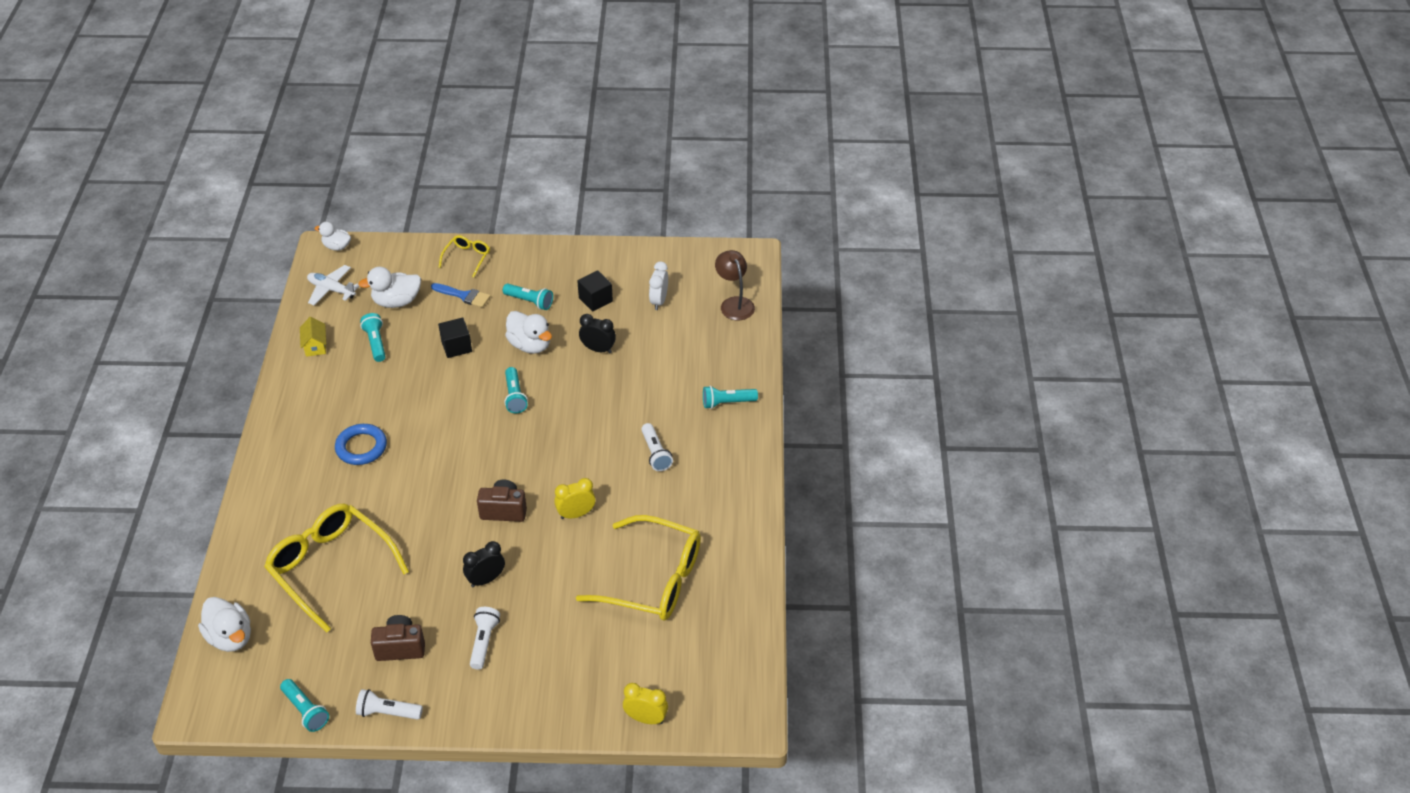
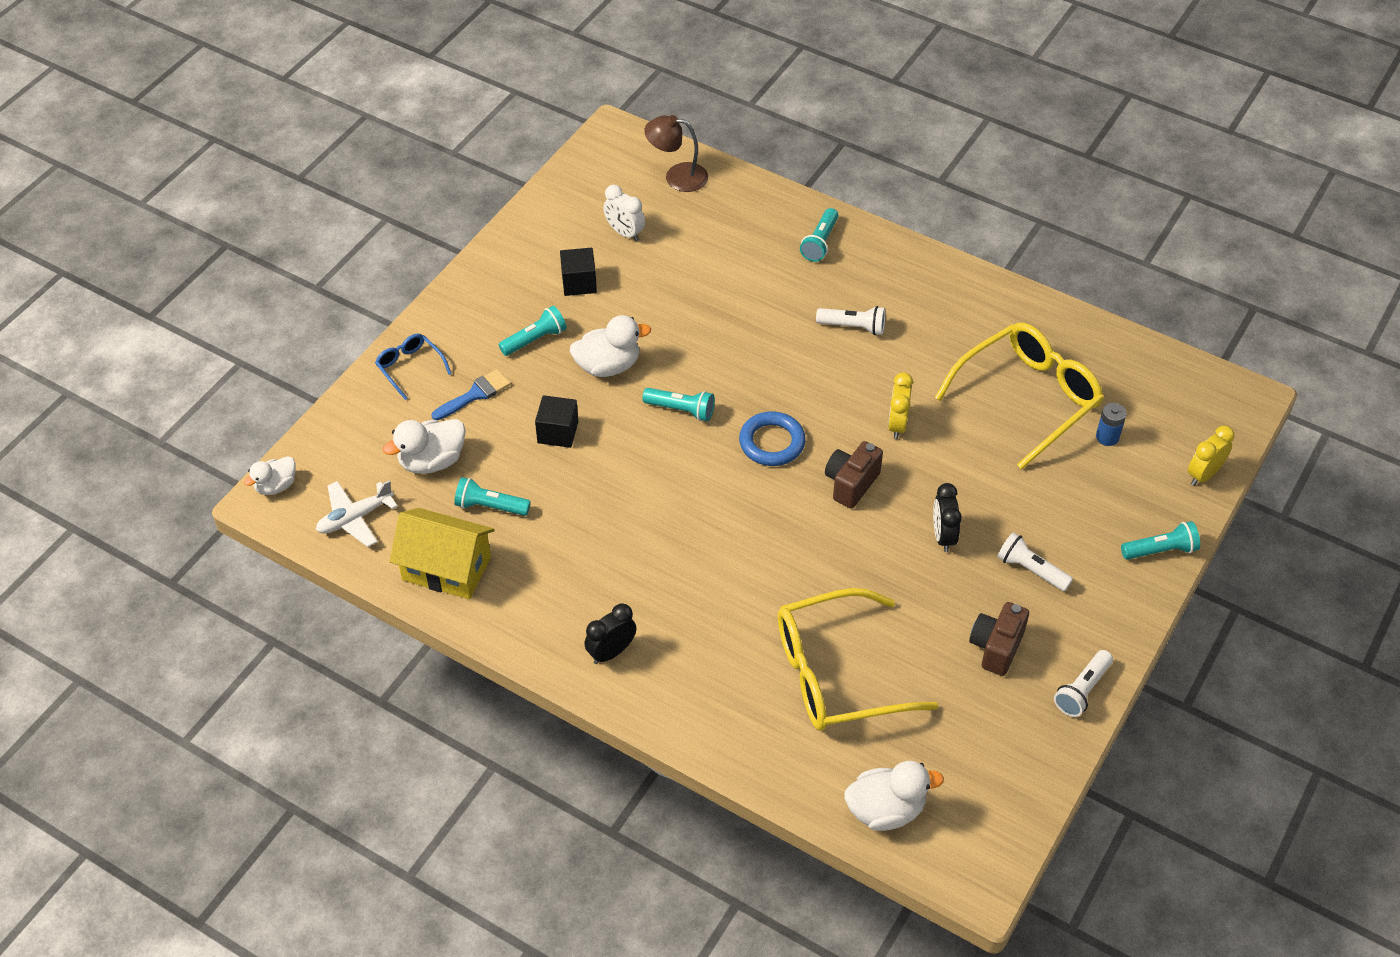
camera: 60 degrees left, 5 degrees up
turquoise flashlight [280,679,329,732] -> turquoise flashlight moved to [1121,521,1200,560]
yellow house [300,317,326,357] -> yellow house [389,508,494,599], size x1.93
blue ring [335,424,387,465] -> blue ring moved to [739,411,806,466]
white duck [358,267,421,308] -> white duck turned 45 degrees clockwise [383,419,466,474]
yellow glasses [438,235,490,277] -> blue glasses [375,334,452,400]
black clock [579,314,616,353] -> black clock moved to [584,603,636,664]
none -> blue battery [1096,403,1127,446]

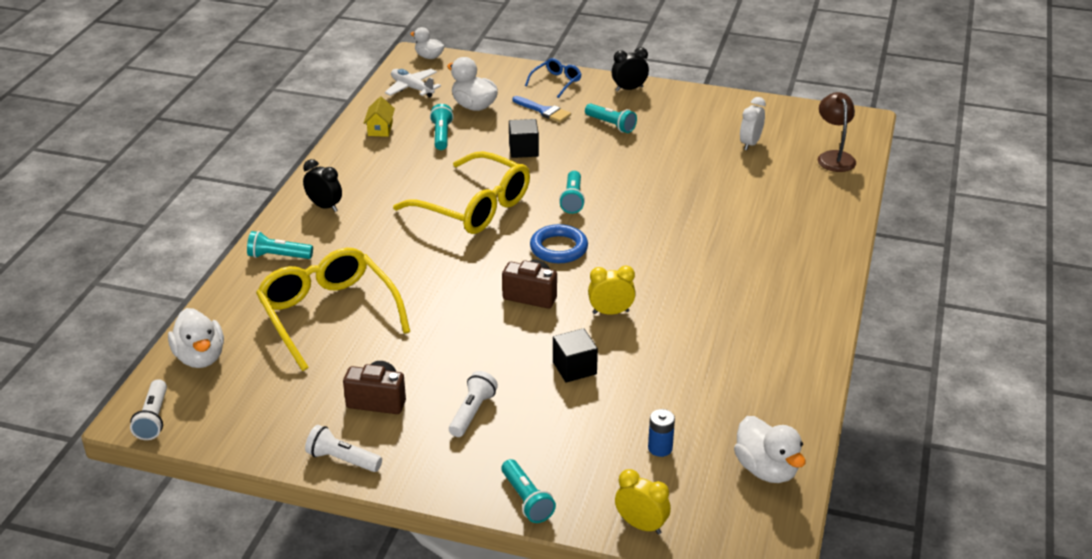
camera: 75 degrees right, 15 degrees down
yellow house [389,508,494,599] -> yellow house [363,96,395,137], size x0.52
black cube [560,248,597,296] -> black cube moved to [553,328,598,383]
white duck [570,315,651,377] -> white duck moved to [734,416,806,483]
turquoise flashlight [800,208,838,262] -> turquoise flashlight moved to [247,231,313,259]
white flashlight [816,306,885,335] -> white flashlight moved to [130,379,167,440]
black clock [933,483,962,552] -> black clock moved to [612,47,649,91]
yellow glasses [935,323,1104,470] -> yellow glasses moved to [393,151,530,234]

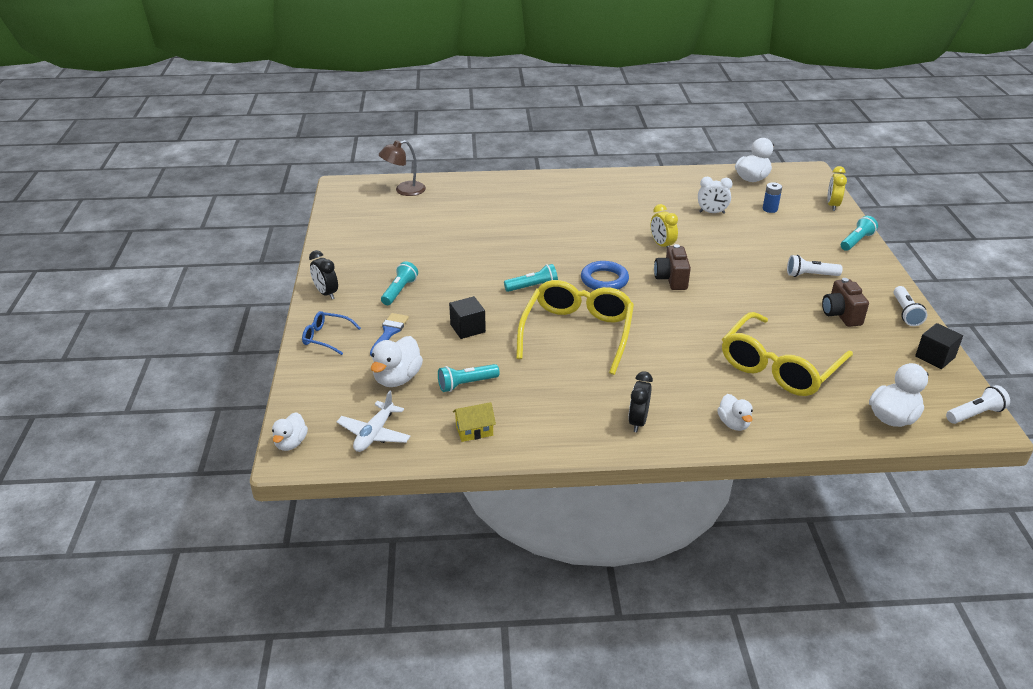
camera: 110 degrees left, 0 degrees up
turquoise flashlight [247,231,313,259] -> white duck [717,394,753,431]
black cube [553,328,598,383] -> black cube moved to [915,323,963,369]
white clock [740,97,766,150] -> white clock moved to [698,177,732,214]

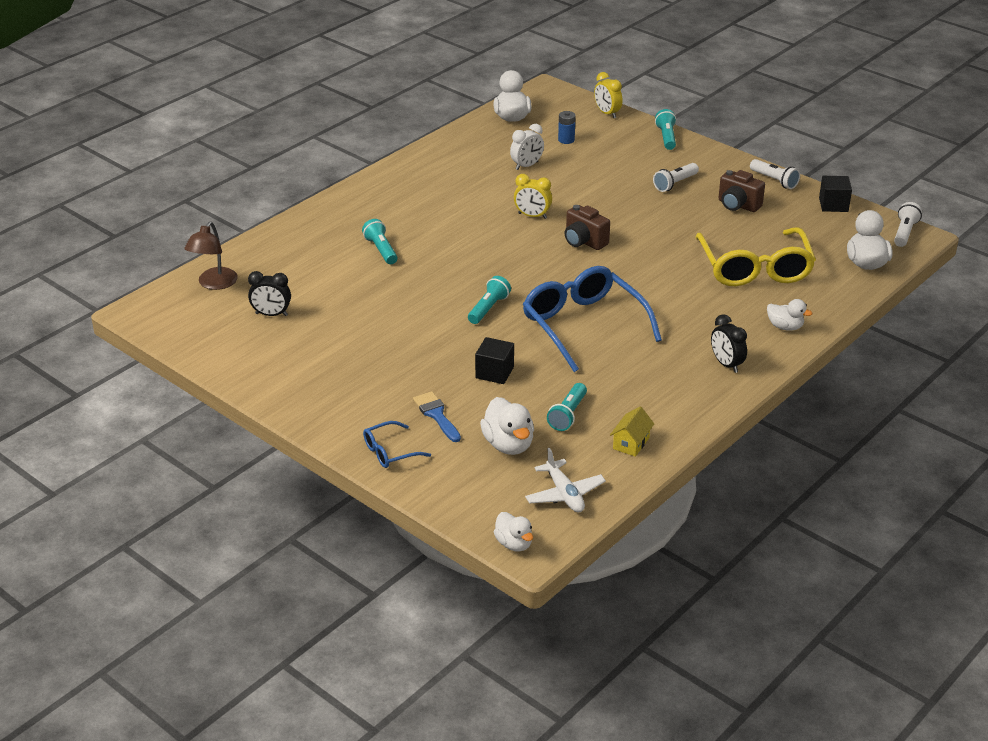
camera: 45 degrees left, 0 degrees up
black clock [309,250,338,299] -> black clock moved to [248,271,291,316]
turquoise flashlight [381,261,418,305] -> turquoise flashlight moved to [362,219,397,264]
yellow glasses [516,280,634,375] -> blue glasses [523,266,662,372]
blue ring [581,261,629,290] -> none

